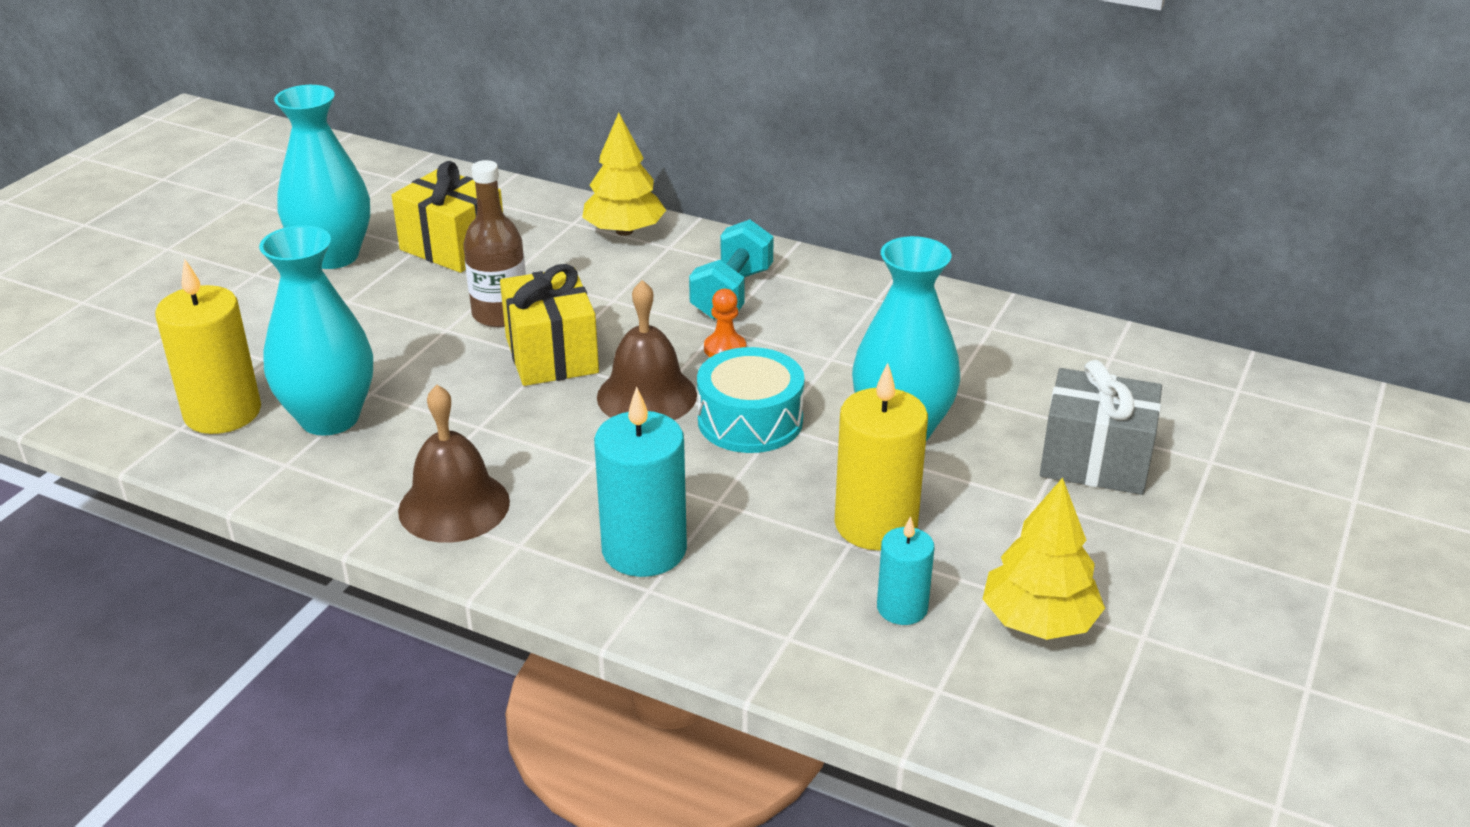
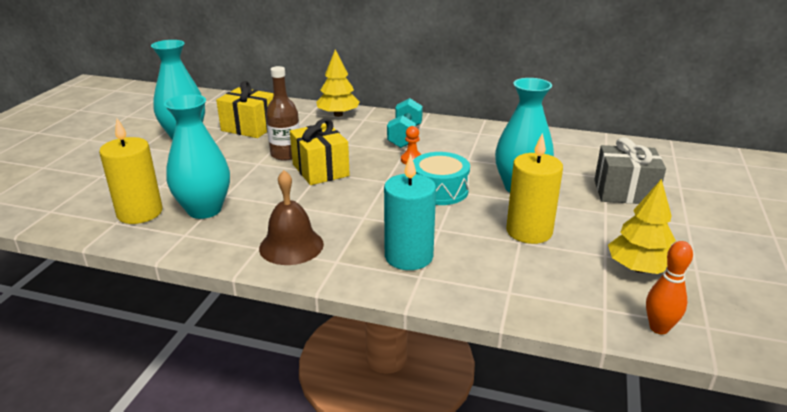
camera: 10 degrees left, 5 degrees down
brown bell [597,280,697,420] -> none
turquoise candle [877,516,934,625] -> none
none -> orange bowling pin [646,241,693,334]

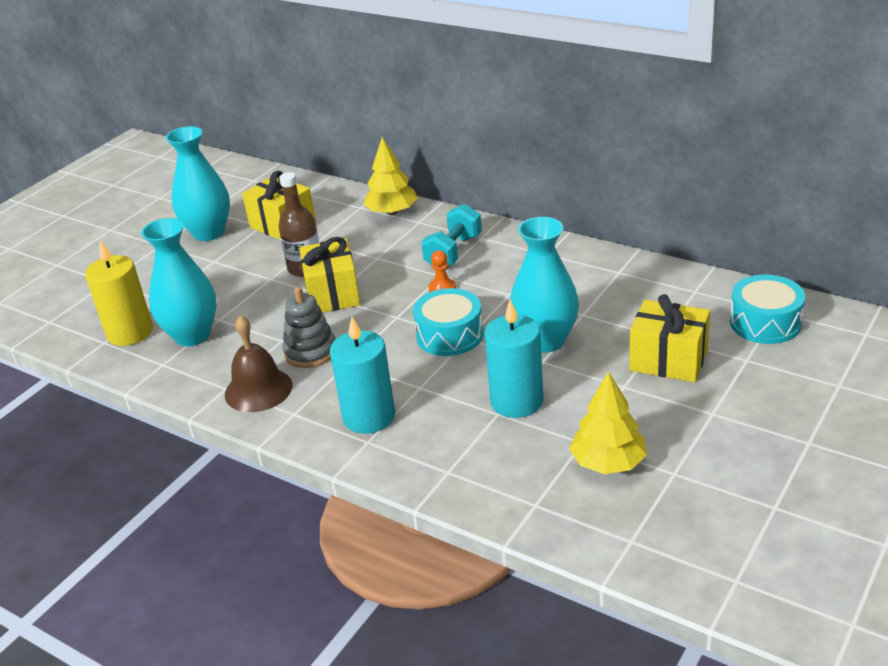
camera: 20 degrees right, 5 degrees up
yellow candle [506,133,563,244] -> turquoise candle [485,300,543,418]
grey gift [594,137,666,204] -> yellow gift [629,294,710,382]
orange bowling pin [646,241,693,334] -> none
none -> grey stacking toy [282,287,335,368]
none -> turquoise drum [730,275,805,344]

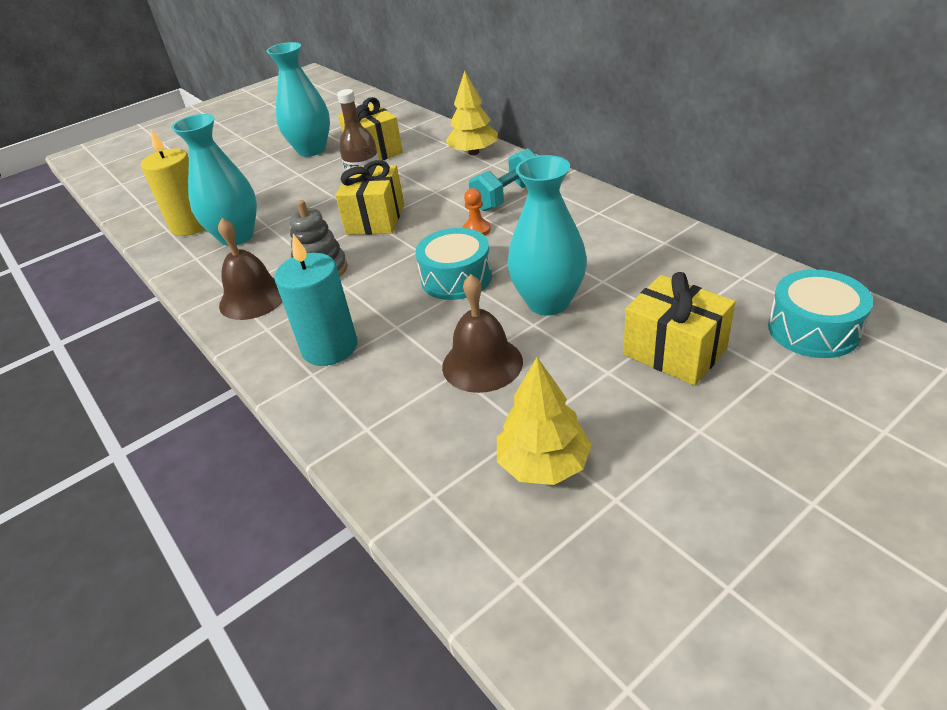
camera: 20 degrees right, 5 degrees up
turquoise candle [485,300,543,418] -> brown bell [442,274,523,393]

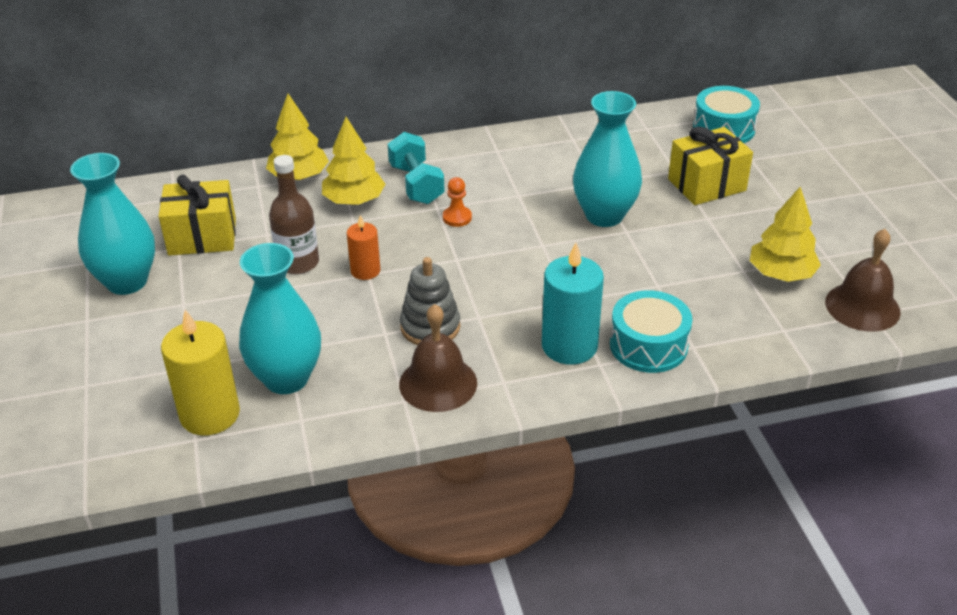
camera: 70 degrees left, 0 degrees up
yellow gift [335,160,404,235] -> orange candle [347,215,380,280]
turquoise drum [415,228,492,300] -> turquoise drum moved to [610,290,692,373]
brown bell [442,274,523,393] -> brown bell moved to [825,229,901,332]
none -> yellow tree [322,117,385,205]

